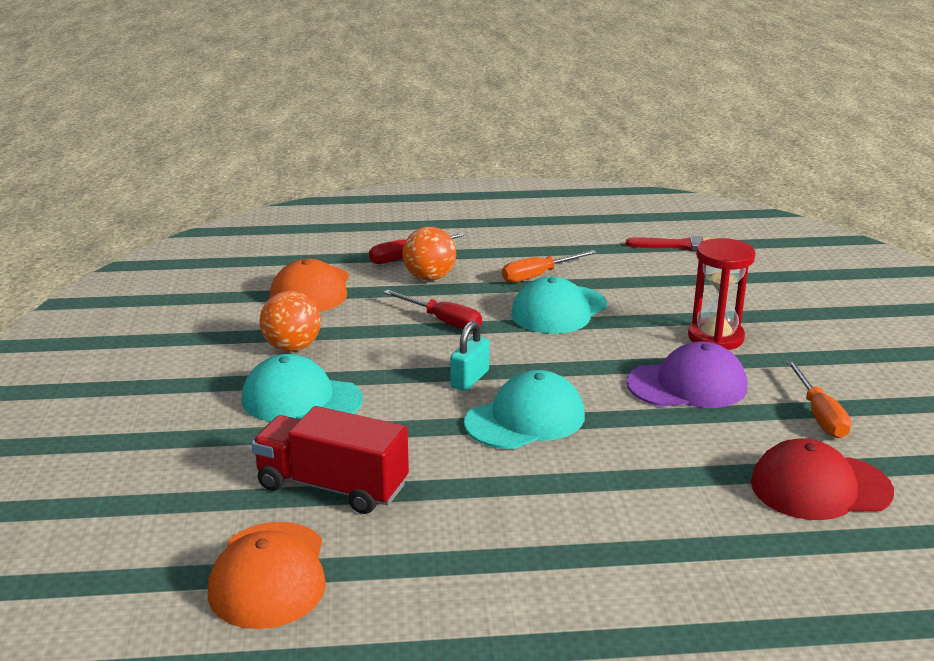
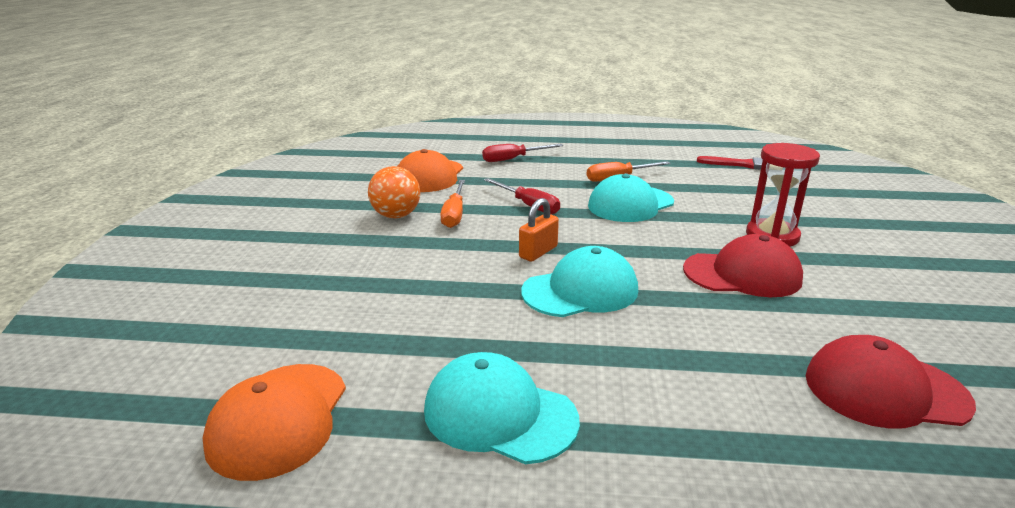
camera: 10 degrees right, 0 degrees up
turquoise cap [242,354,363,422] -> turquoise cap moved to [424,352,580,464]
red truck [251,406,409,514] -> none
orange ball [402,227,456,281] -> none
turquoise padlock [450,321,490,391] -> orange padlock [519,198,559,262]
purple cap [627,341,747,408] -> red cap [683,234,803,297]
orange screwdriver [786,360,851,438] -> orange screwdriver moved to [440,180,465,228]

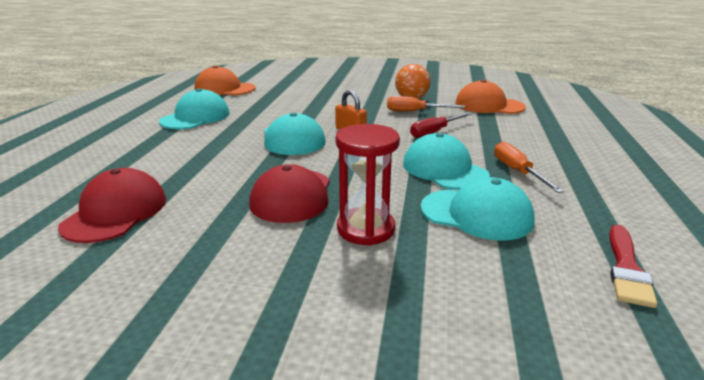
camera: 95 degrees right, 0 degrees up
red screwdriver [482,144,563,162] -> none
none -> turquoise cap [420,177,535,240]

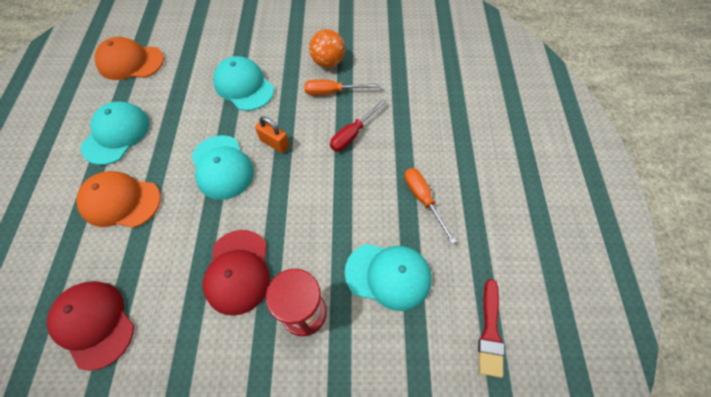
camera: 10 degrees left, 35 degrees up
red cap [58,168,166,243] -> red cap turned 45 degrees counterclockwise [47,281,134,371]
turquoise cap [403,133,490,190] -> turquoise cap moved to [213,56,274,111]
orange cap [455,79,526,114] -> orange cap moved to [76,171,161,228]

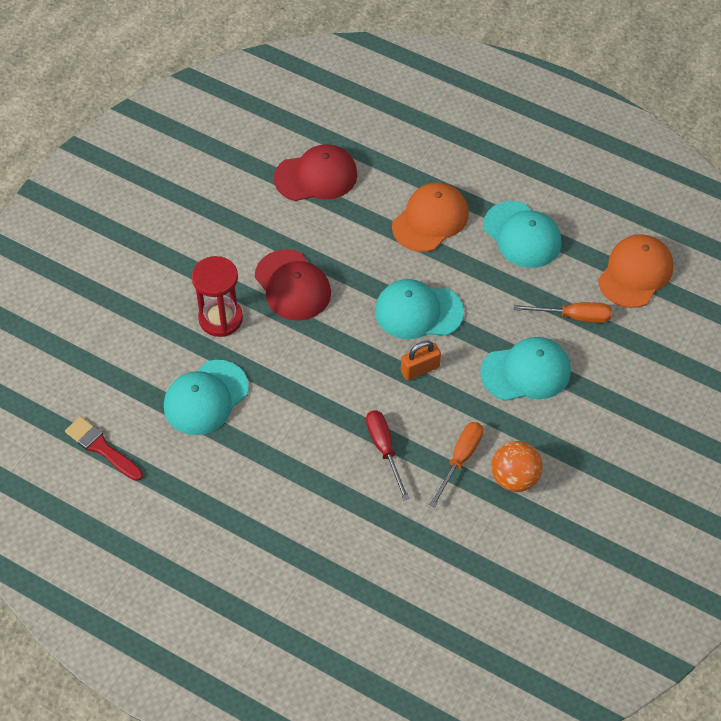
camera: 120 degrees right, 5 degrees down
red cap [203,230,270,316] -> red cap turned 150 degrees counterclockwise [255,249,331,321]
orange screwdriver [405,168,457,244] -> orange screwdriver moved to [514,302,612,323]

